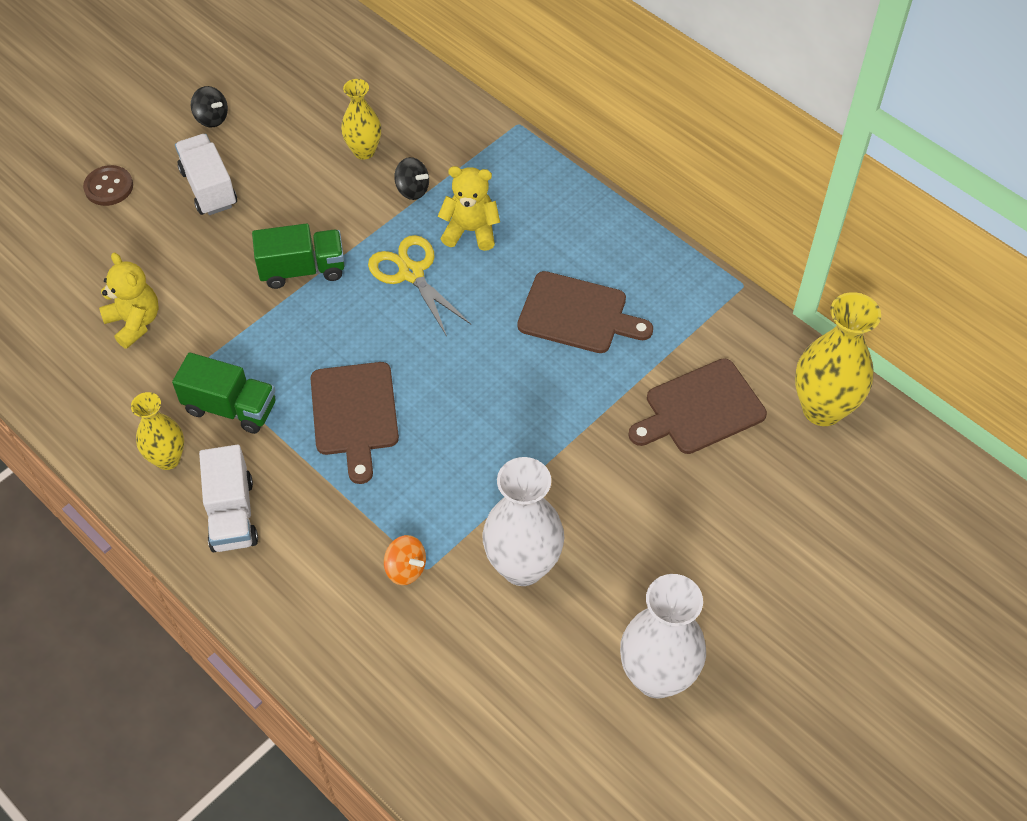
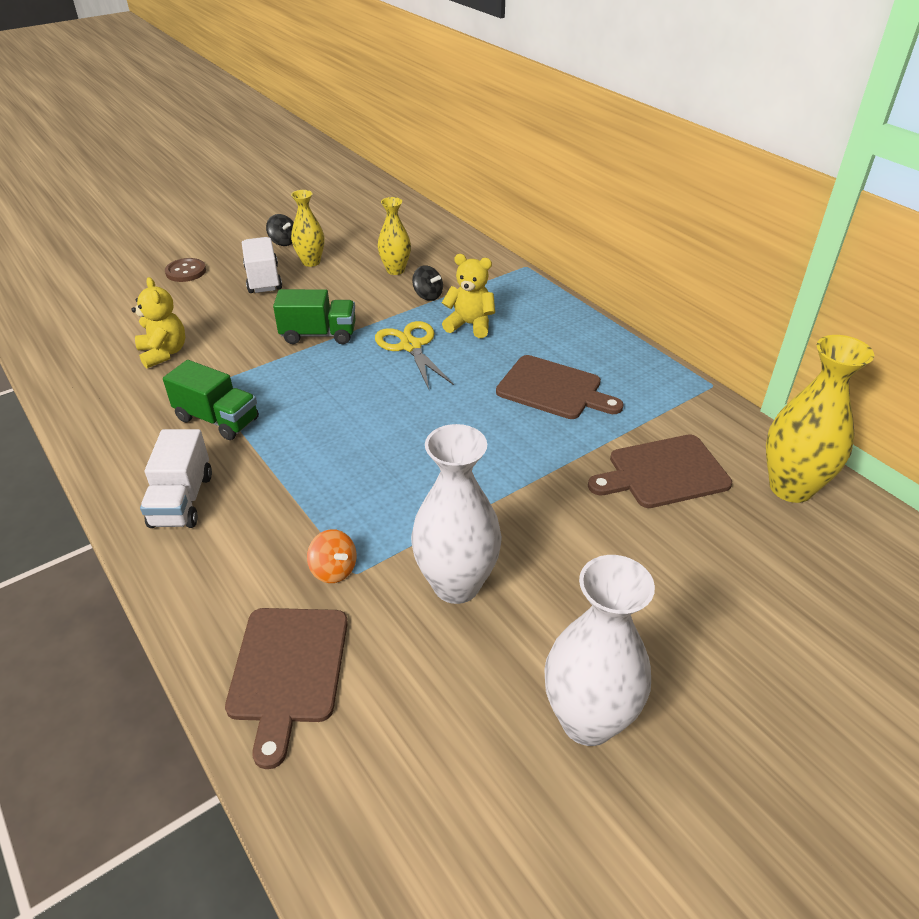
camera: 10 degrees right, 15 degrees down
yellow vase [131,392,184,470] -> yellow vase moved to [291,190,324,267]
brown cutting board [310,362,399,484] -> brown cutting board moved to [225,608,348,769]

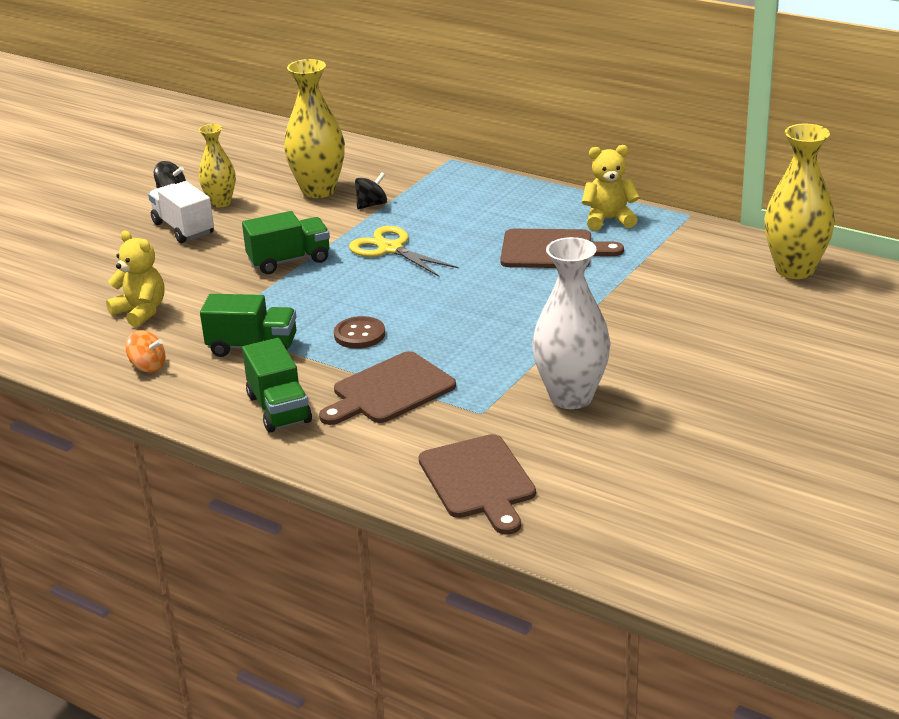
camera: 20 degrees left, 10 degrees down
white truck [140,429,212,528] -> green truck [242,338,312,433]
brown button [165,258,206,282] -> brown button moved to [334,316,385,349]
orange spinning top [307,529,357,583] -> orange spinning top moved to [126,330,165,373]
yellow vase [378,197,411,275] -> yellow vase [284,59,345,198], size x1.65
black spinning top [412,265,443,301] -> black spinning top turned 60 degrees counterclockwise [355,172,387,209]
yellow teddy bear [442,254,495,338] -> yellow teddy bear moved to [582,145,640,231]
white vase [544,555,655,746] -> none
brown cutting board [588,434,732,508] -> brown cutting board moved to [319,351,456,425]

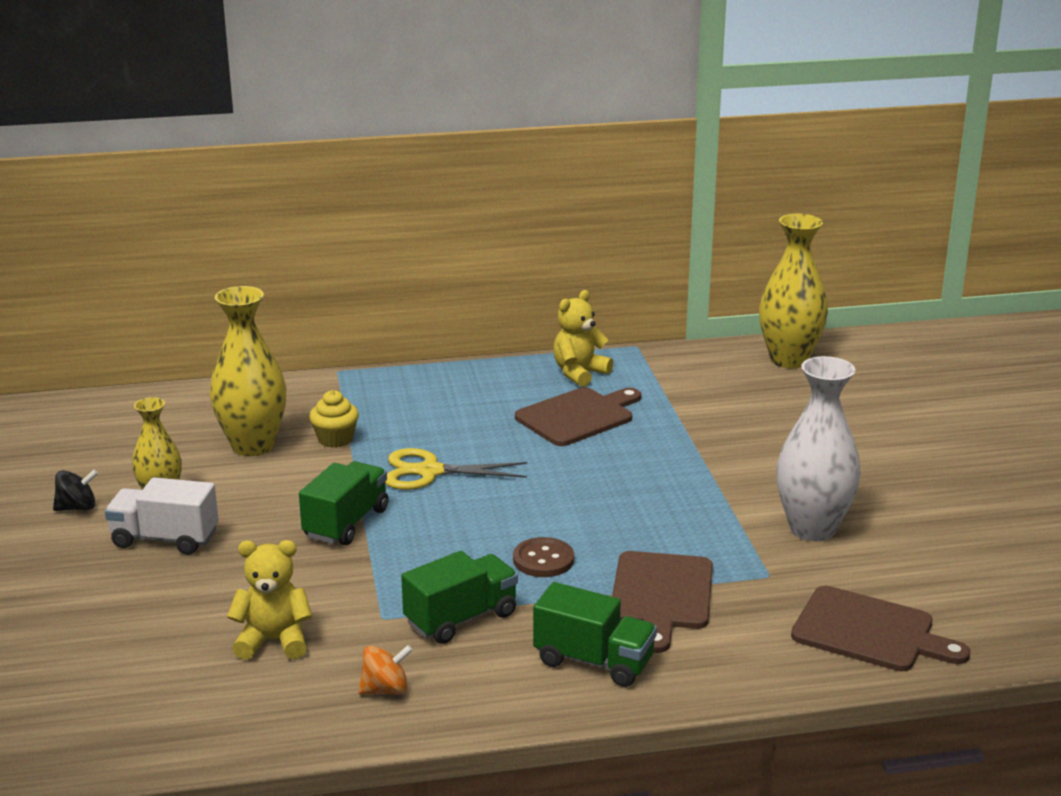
camera: 45 degrees left, 5 degrees down
black spinning top [355,172,387,209] -> yellow cupcake [309,390,359,448]

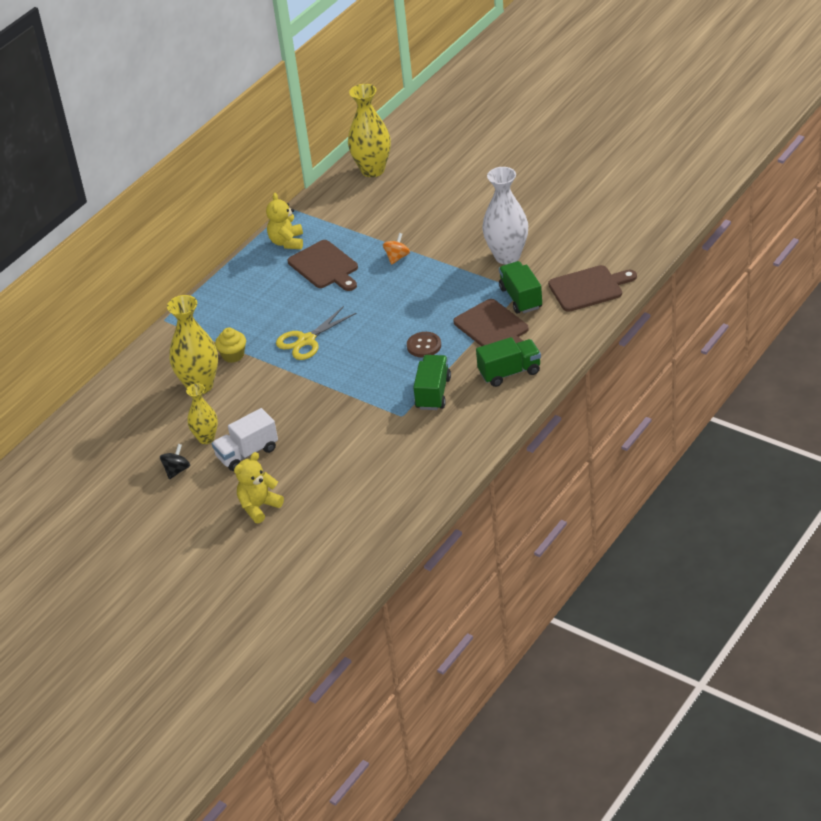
camera: 40 degrees left, 15 degrees up
yellow teddy bear [227,540,312,660] -> yellow teddy bear moved to [234,452,284,523]
green truck [299,461,389,545] -> green truck moved to [499,261,542,313]
orange spinning top [358,645,413,695] -> orange spinning top moved to [383,233,410,265]
brown cutting board [515,387,641,446] -> brown cutting board turned 135 degrees clockwise [288,240,358,291]

